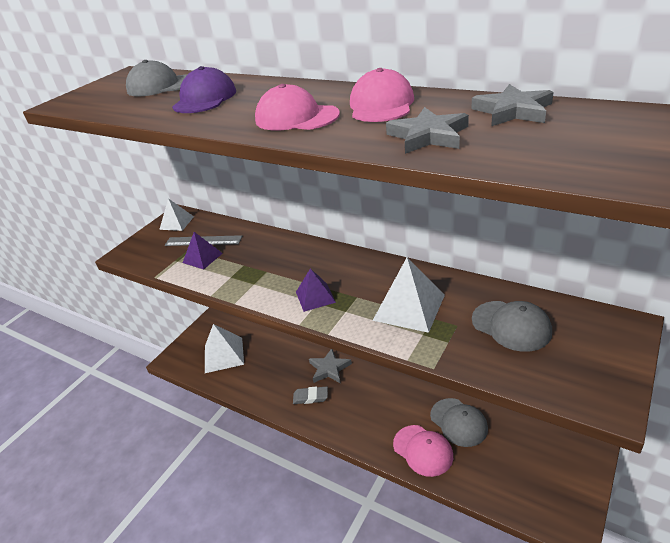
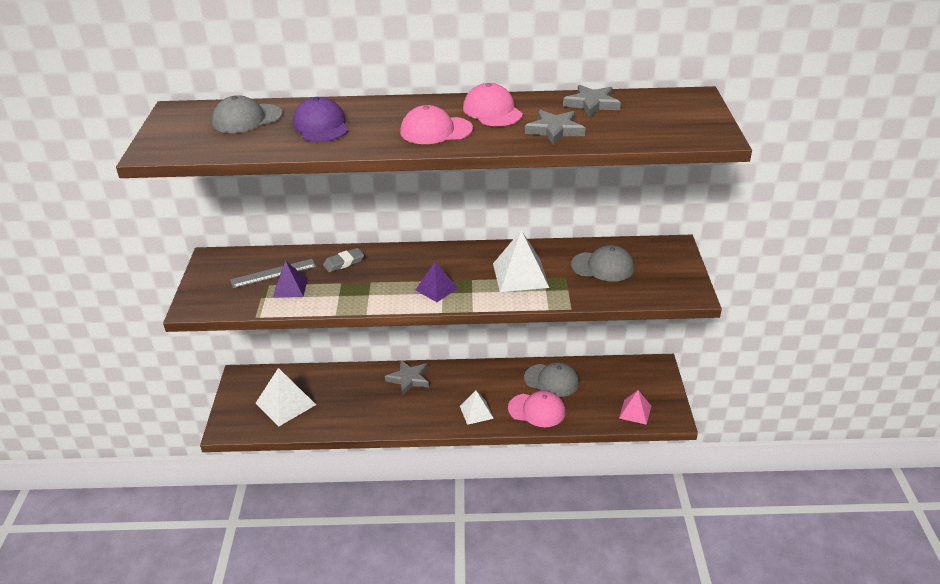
camera: 35 degrees left, 0 degrees up
white pyramid [159,198,194,231] -> white pyramid moved to [460,391,494,425]
grey eraser [293,386,328,404] -> grey eraser moved to [323,248,364,272]
none -> pink pyramid [619,390,651,425]

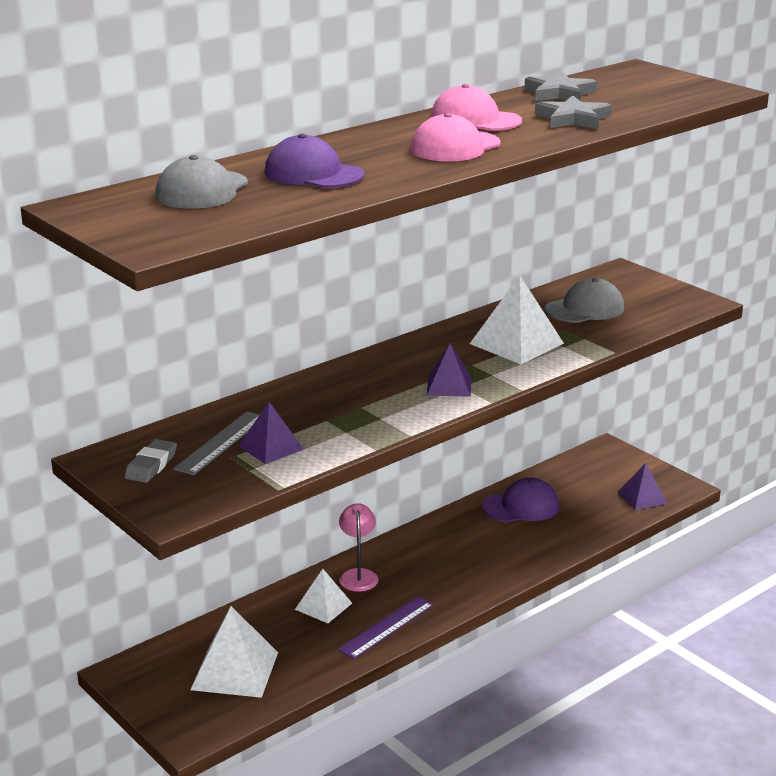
camera: 40 degrees left, 10 degrees down
grey eraser [323,248,364,272] -> grey eraser moved to [124,439,177,483]
grey star [385,360,429,395] -> pink lamp [339,503,379,592]
white pyramid [460,391,494,425] -> white pyramid moved to [295,569,352,623]
pink cap [508,390,566,427] -> none
grey cap [524,362,579,397] -> purple cap [482,477,560,522]
pink pyramid [619,390,651,425] -> purple pyramid [618,463,668,510]
none -> purple ruler [338,596,434,659]

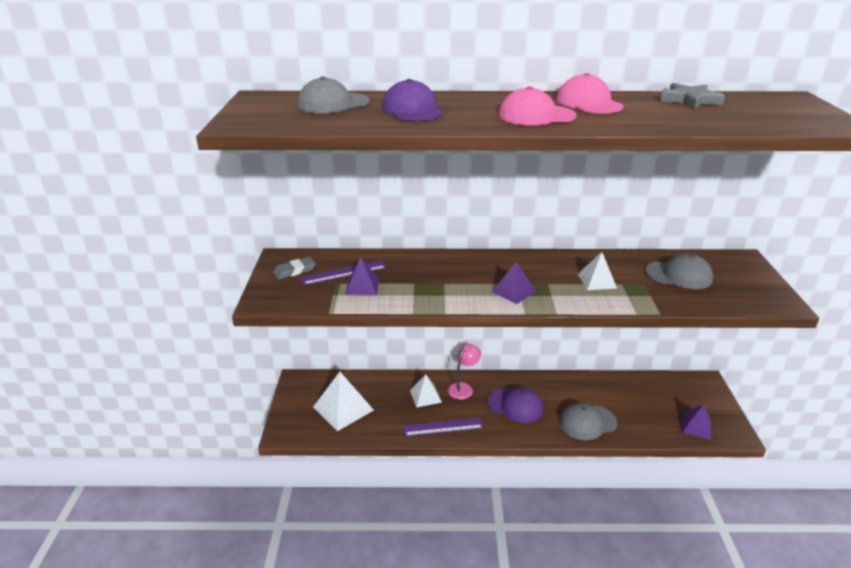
camera: 40 degrees right, 5 degrees up
grey ruler [173,411,260,475] -> purple ruler [300,261,386,285]
white pyramid [470,275,564,364] -> white pyramid [578,252,617,290], size x0.61
purple cap [482,477,560,522] -> purple cap moved to [487,387,544,423]
grey star [535,95,611,129] -> none
none -> grey cap [559,403,617,440]

